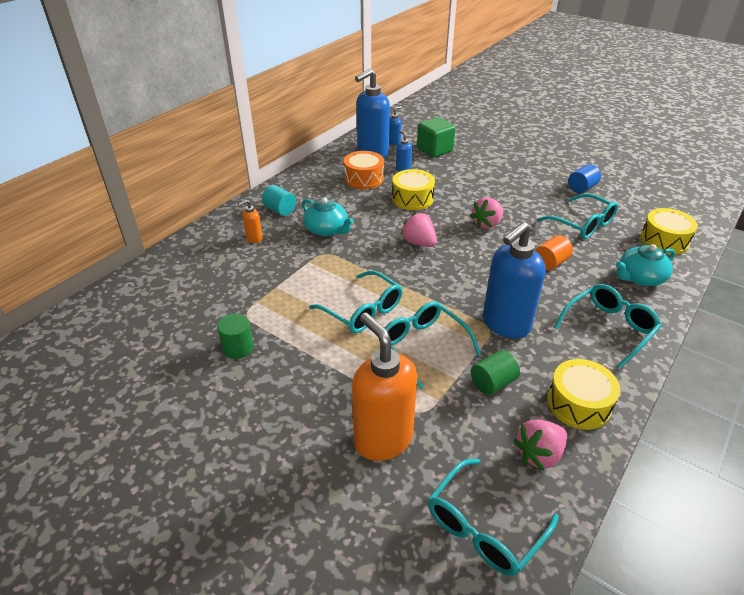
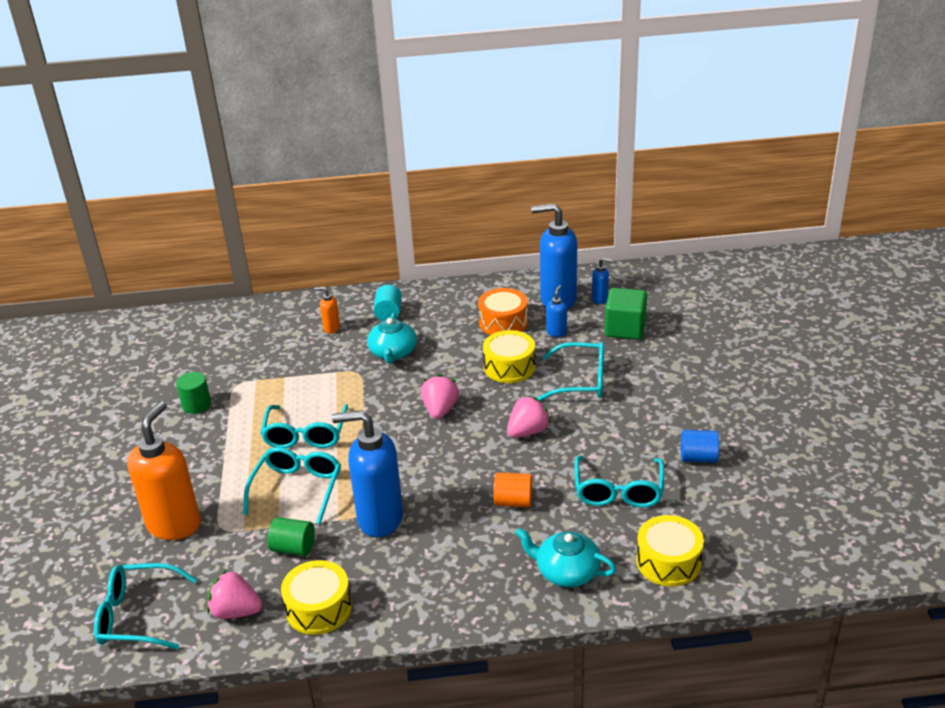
camera: 50 degrees right, 5 degrees down
pink strawberry [470,197,503,229] -> pink strawberry turned 135 degrees clockwise [507,396,551,438]
turquoise glasses [554,284,662,369] -> turquoise glasses moved to [538,342,604,401]

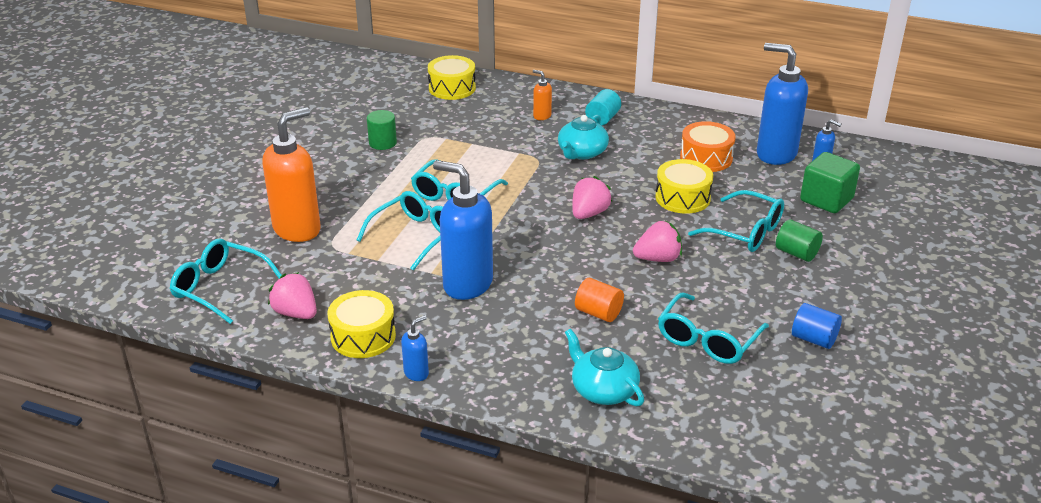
camera: 25 degrees right, 0 degrees up
green cylinder [267,517,315,556] -> green cylinder moved to [776,219,823,262]
blue soap dispenser [546,285,567,337] -> blue soap dispenser moved to [401,315,429,381]
yellow drum [636,515,704,586] -> yellow drum moved to [428,55,476,100]

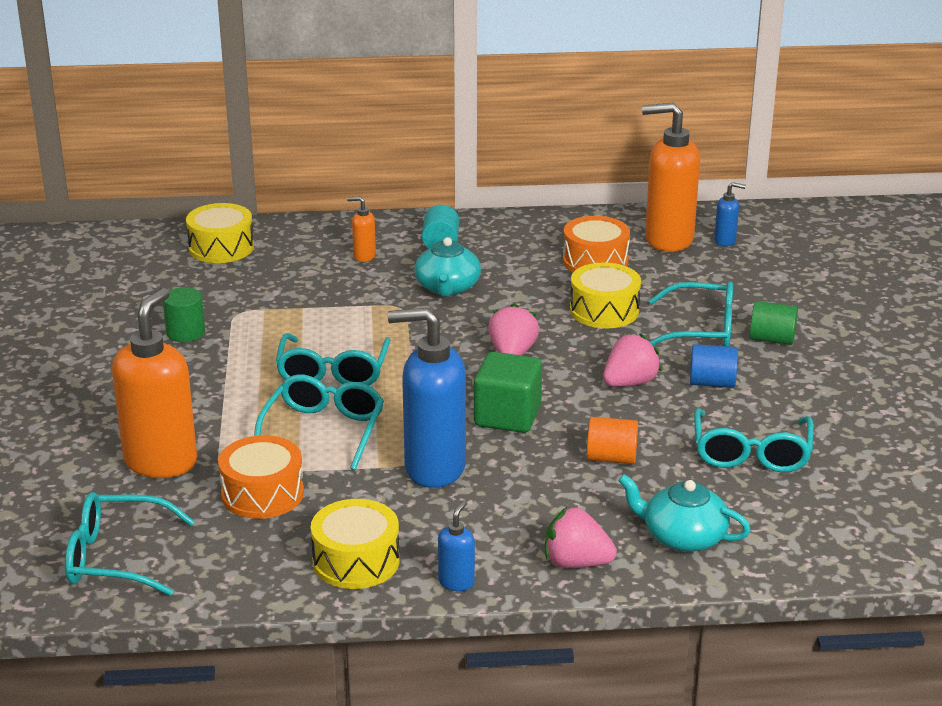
camera: 25 degrees left, 5 degrees down
pink strawberry [268,272,317,319] -> pink strawberry moved to [545,506,617,568]
blue soap dispenser [757,43,808,165] -> orange soap dispenser [642,102,700,252]
blue cylinder [792,303,842,349] -> blue cylinder moved to [690,344,738,388]
green cube [800,152,860,213] -> green cube moved to [474,352,542,433]
none -> orange drum [218,435,304,519]

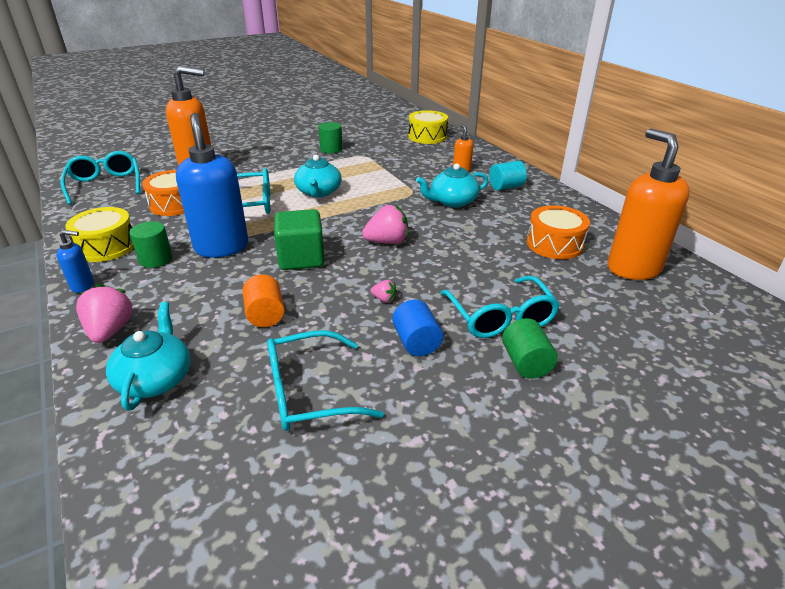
camera: 65 degrees right, 5 degrees up
turquoise glasses [276,333,391,386] -> turquoise teapot [294,155,342,197]
yellow drum [570,262,641,328] -> none
pink strawberry [603,333,662,387] -> pink strawberry [371,280,397,303], size x0.50
blue soap dispenser [714,182,746,247] -> none
none -> green cylinder [130,221,172,268]

